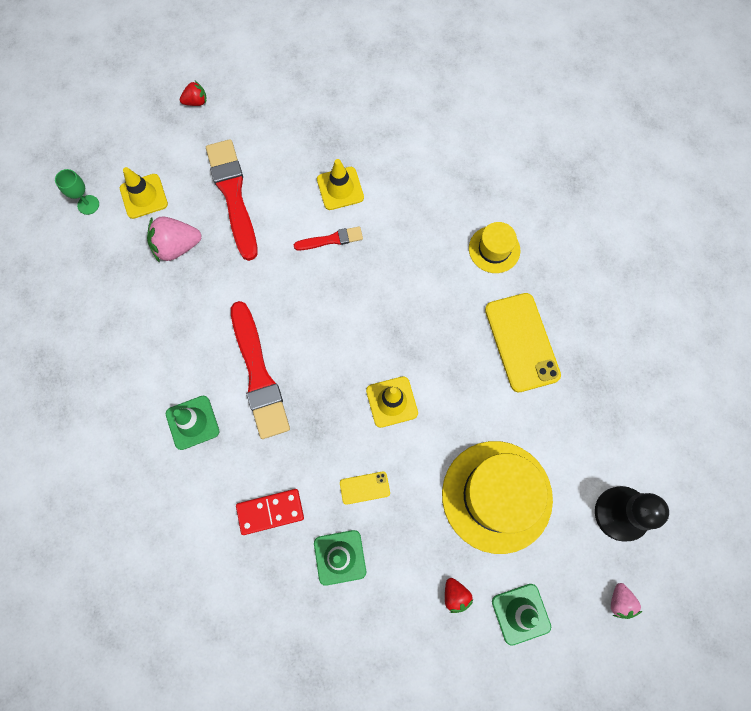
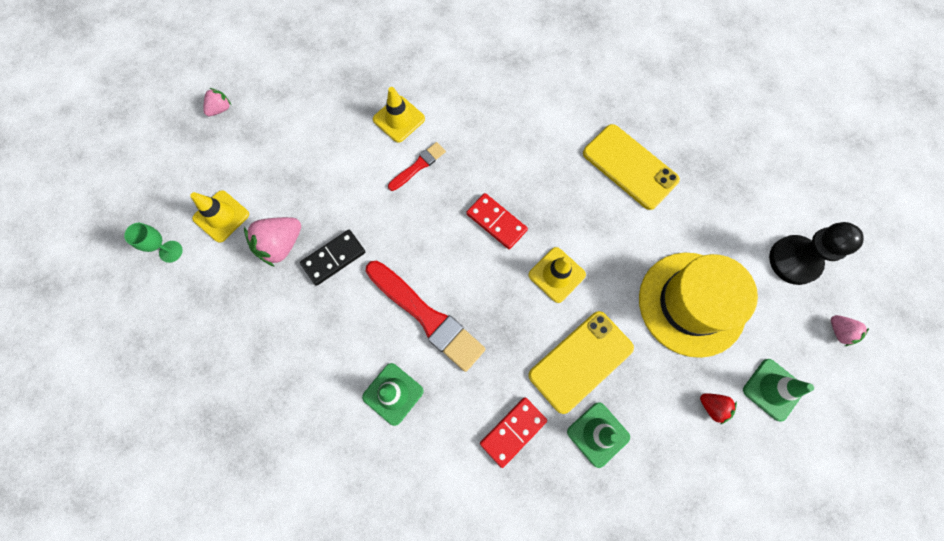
camera: 30 degrees left, 0 degrees up
red strawberry [180,81,207,106] -> pink strawberry [203,88,231,116]
red brush [206,139,257,261] -> none
yellow phone [340,472,390,505] -> yellow phone [529,311,634,414], size x2.13
yellow hat [469,222,520,273] -> none
none -> black domino [300,230,365,286]
none -> red domino [466,193,528,249]

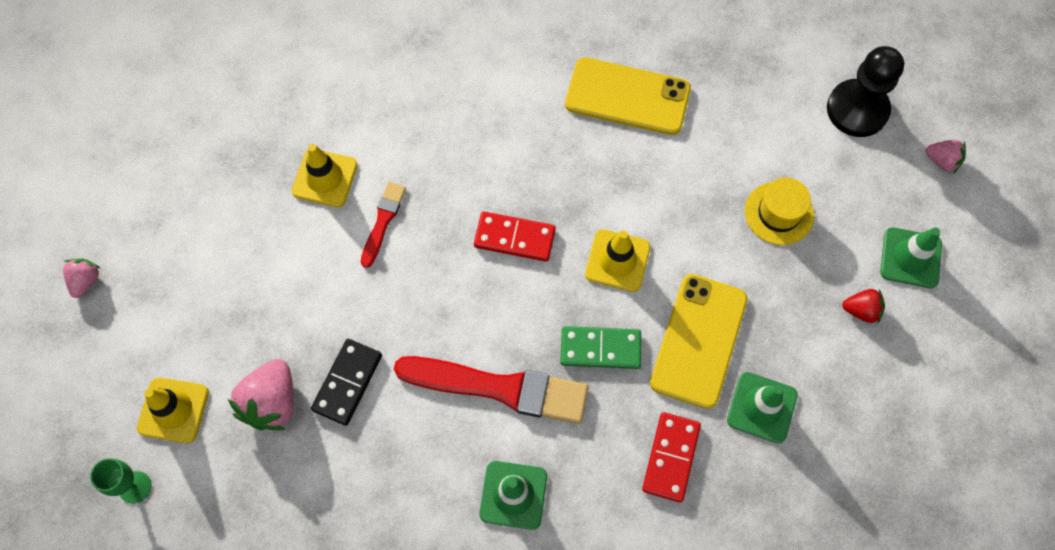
camera: 30 degrees left, 5 degrees down
yellow hat [639,253,758,358] -> yellow hat [745,177,814,245], size x0.52
none -> green domino [560,326,641,369]

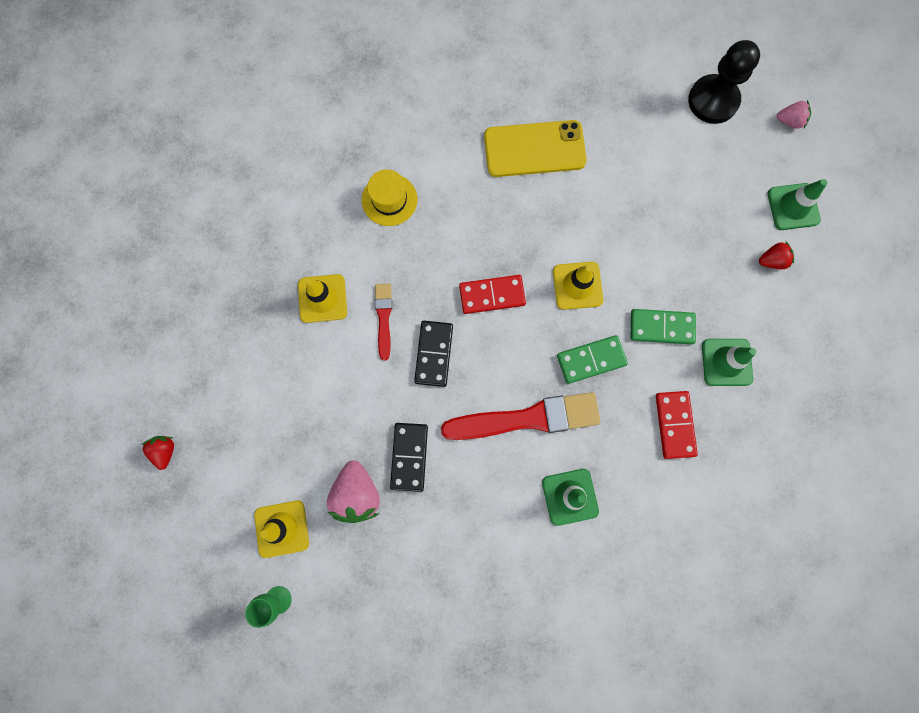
camera: 20 degrees left, 10 degrees up
pink strawberry [63,259,101,298] -> red strawberry [142,436,174,470]
yellow phone [650,274,748,409] -> green domino [631,309,696,344]
yellow hat [745,177,814,245] -> yellow hat moved to [362,169,417,226]
none -> black domino [414,321,453,387]

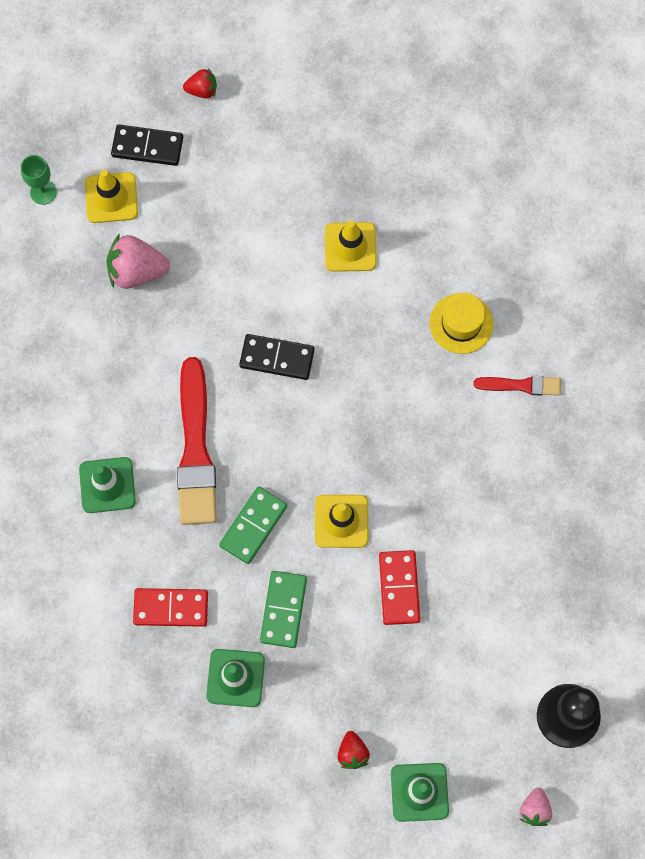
camera: 95 degrees right, 5 degrees down
red brush [375,284,392,360] -> red brush moved to [473,376,561,396]
black domino [390,423,428,492] -> black domino moved to [111,125,183,166]
red domino [459,275,526,314] -> red domino moved to [379,550,420,625]
yellow phone [484,120,587,177] -> none
green domino [557,335,628,384] -> green domino turned 45 degrees clockwise [219,486,287,564]

